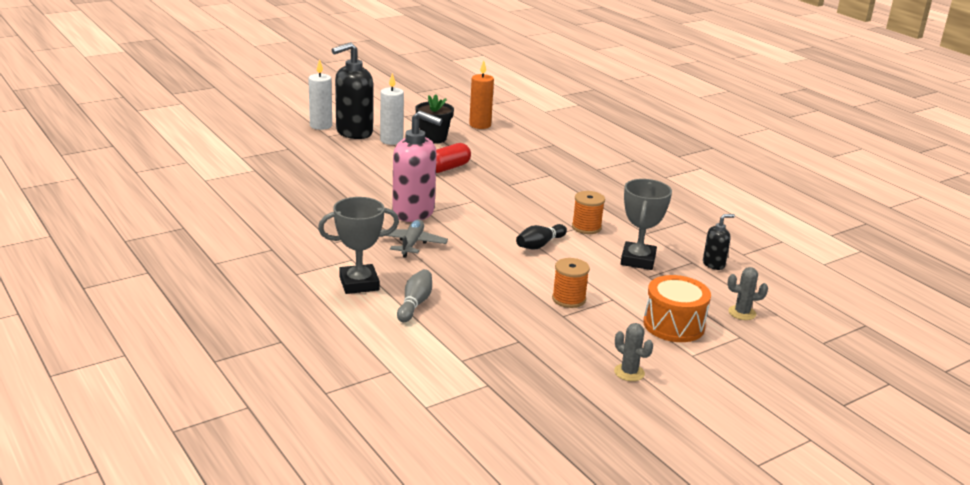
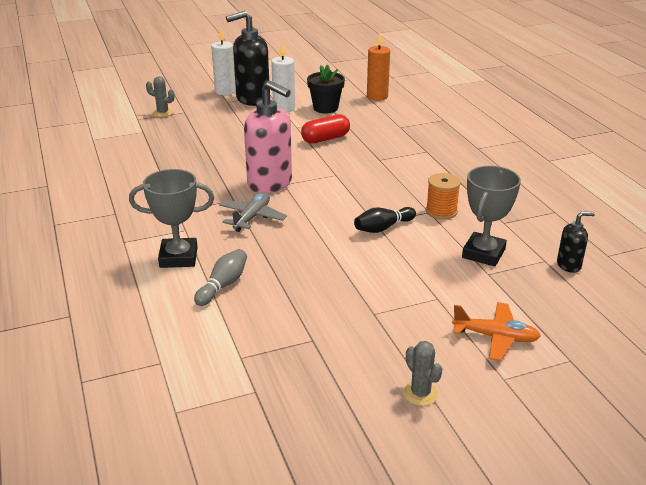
camera: 15 degrees right, 5 degrees up
orange spool [552,258,590,308] -> none
orange drum [643,275,711,342] -> orange plane [452,302,541,361]
grey cactus [728,267,768,320] -> grey cactus moved to [146,76,175,117]

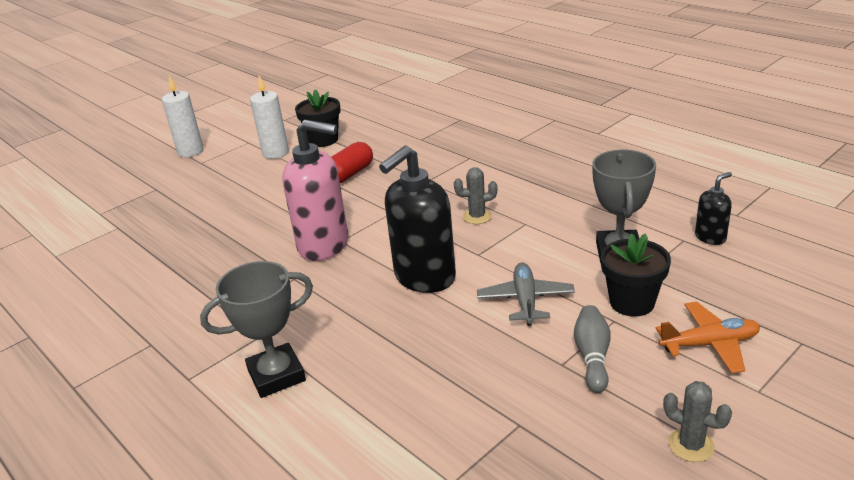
camera: 20 degrees left, 0 degrees up
grey cactus [146,76,175,117] -> grey cactus moved to [454,167,497,224]
grey bowling pin [194,249,247,306] -> grey bowling pin moved to [574,305,611,393]
grey plane [219,192,287,232] -> grey plane moved to [477,263,575,326]
black soap dispenser [226,11,269,106] -> black soap dispenser moved to [379,145,456,293]
black bowling pin [354,207,416,233] -> none
orange candle [367,33,390,101] -> none
orange spool [426,173,461,220] -> none
none -> black flower pot [601,233,671,317]

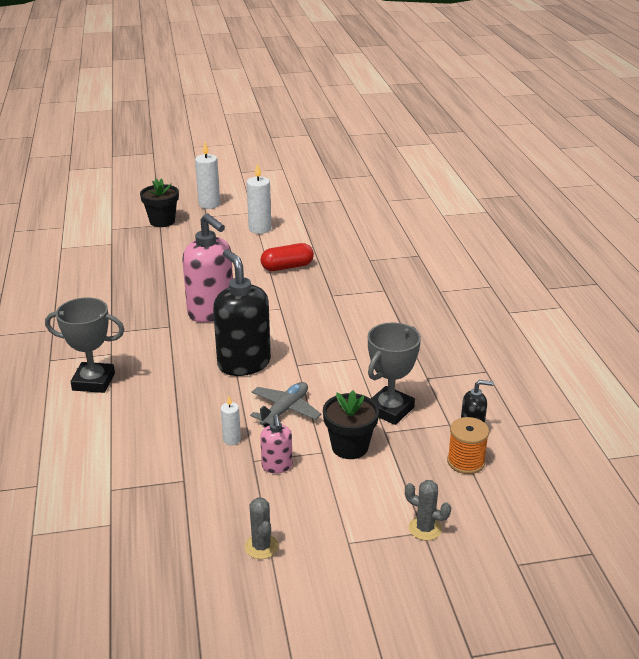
camera: 30 degrees right, 0 degrees up
black flower pot [295,89,341,147] -> black flower pot moved to [140,178,179,227]
black soap dispenser [379,145,456,293] -> black soap dispenser turned 75 degrees clockwise [213,249,271,376]
grey cactus [454,167,497,224] -> grey cactus moved to [405,480,451,541]
grey bowling pin [574,305,611,393] -> pink soap dispenser [260,415,292,473]
orange plane [656,301,760,374] -> none
none -> white candle [221,396,241,445]
none -> orange spool [447,417,489,474]

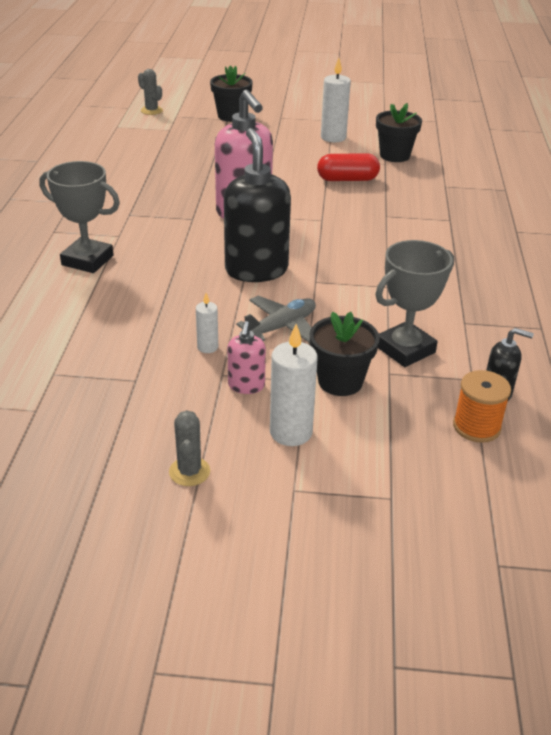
camera: 15 degrees right, 5 degrees up
white candle [195,142,220,209] -> white candle moved to [270,324,318,446]
grey cactus [405,480,451,541] -> grey cactus moved to [138,69,163,115]
none -> black flower pot [376,103,422,162]

